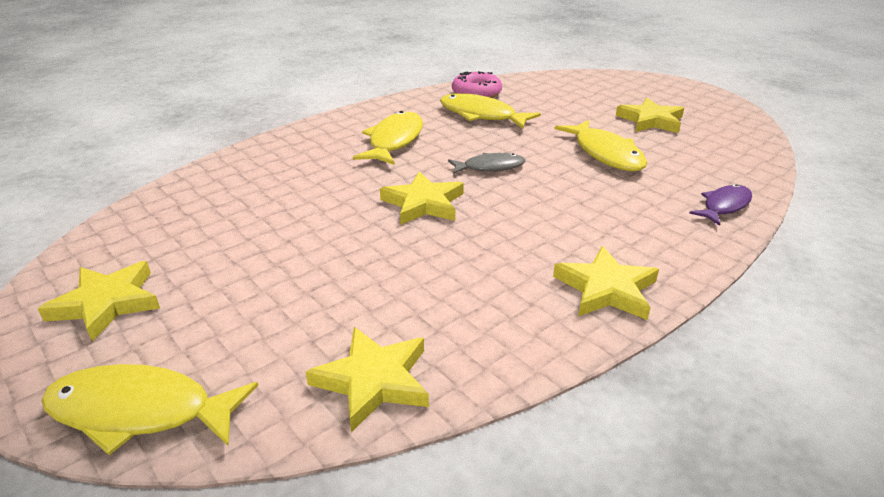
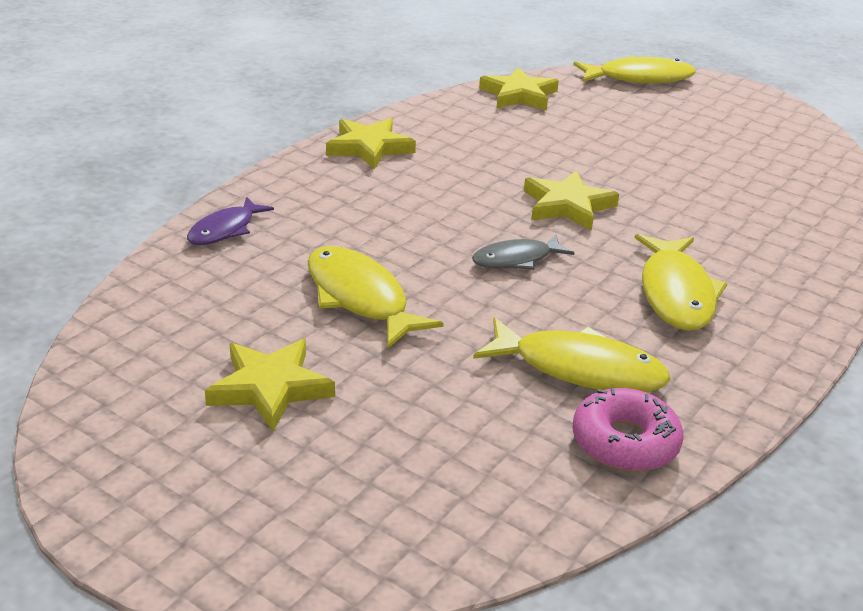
camera: 165 degrees right, 0 degrees up
yellow star [38,261,160,341] -> none

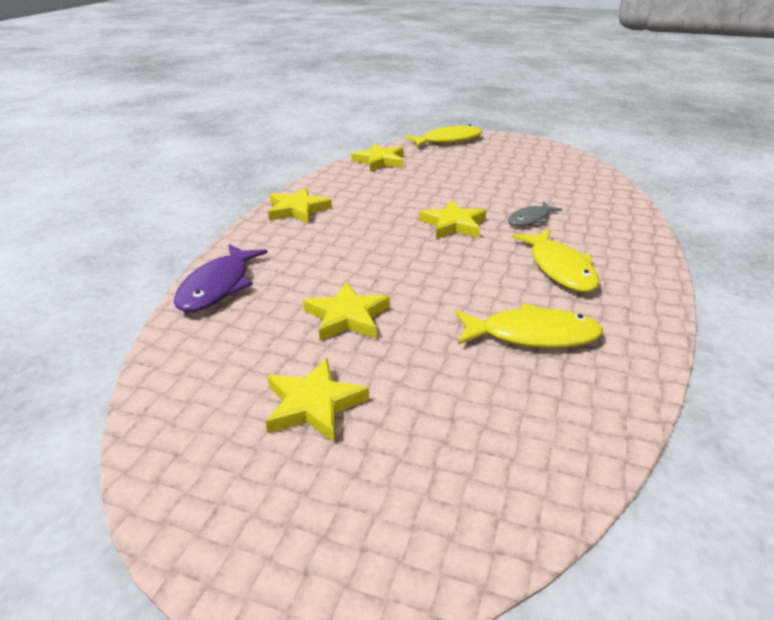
camera: 15 degrees left, 0 degrees up
purple fish [187,197,274,245] -> purple fish [174,244,268,312], size x1.59
yellow fish [307,246,444,348] -> yellow star [303,282,390,341]
grey fish [472,235,574,270] -> grey fish moved to [508,201,562,226]
pink donut [572,388,683,472] -> none

